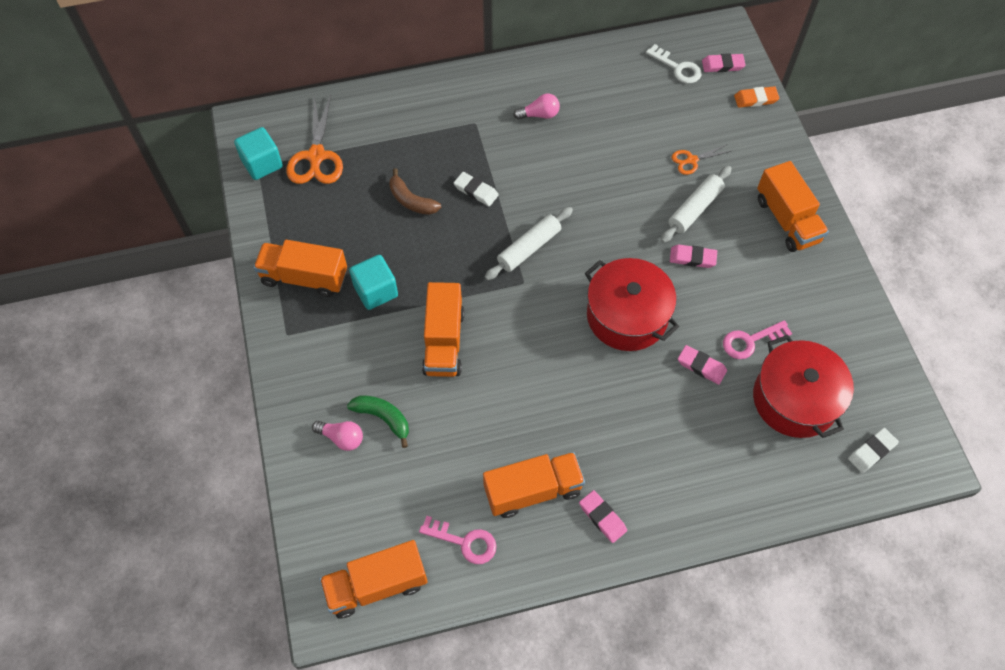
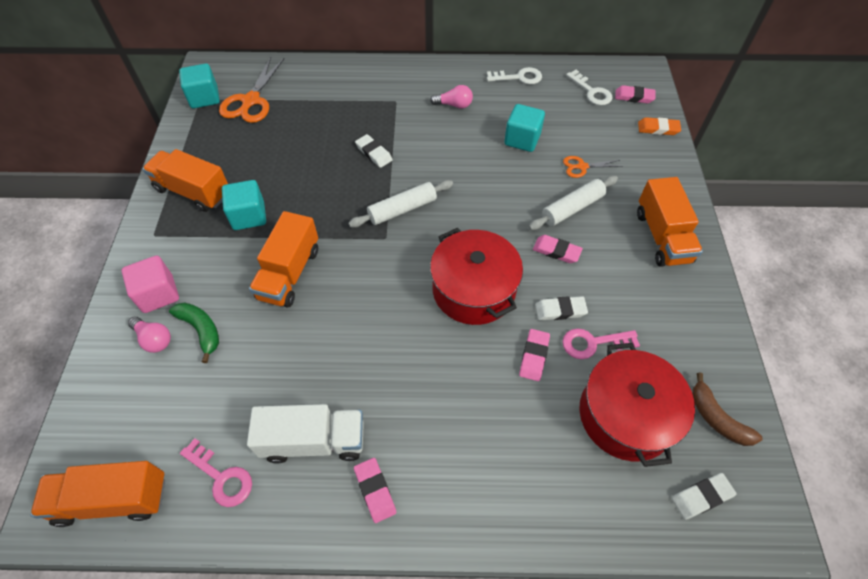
camera: 15 degrees right, 5 degrees down
brown banana [389,168,441,215] -> brown banana moved to [692,372,763,446]
orange truck [483,452,585,518] -> white truck [247,404,364,464]
pink eraser [678,345,727,385] -> pink eraser turned 60 degrees clockwise [519,329,550,381]
none -> pink cube [122,256,179,313]
none -> white key [487,67,542,84]
none -> turquoise cube [504,104,545,152]
none -> white eraser [535,296,588,320]

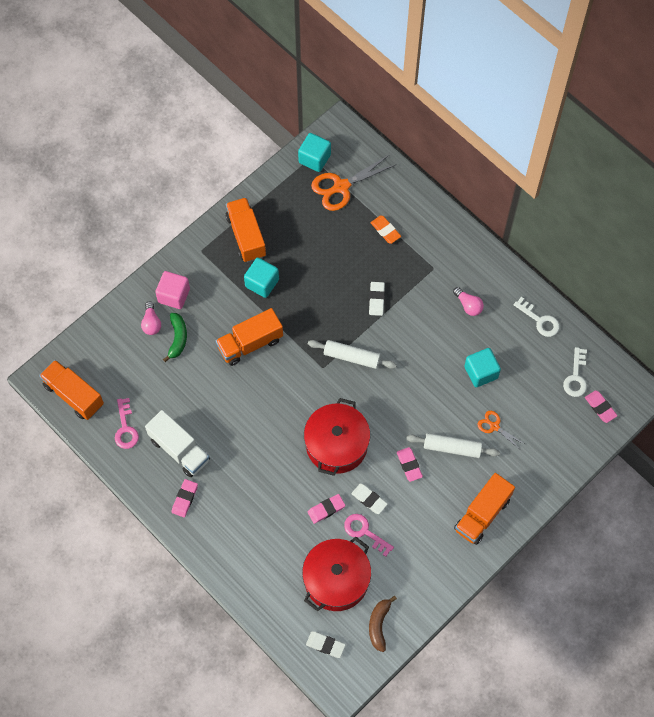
camera: 45 degrees right, 10 degrees up
orange eraser [638,117,681,135] -> orange eraser moved to [371,215,401,244]

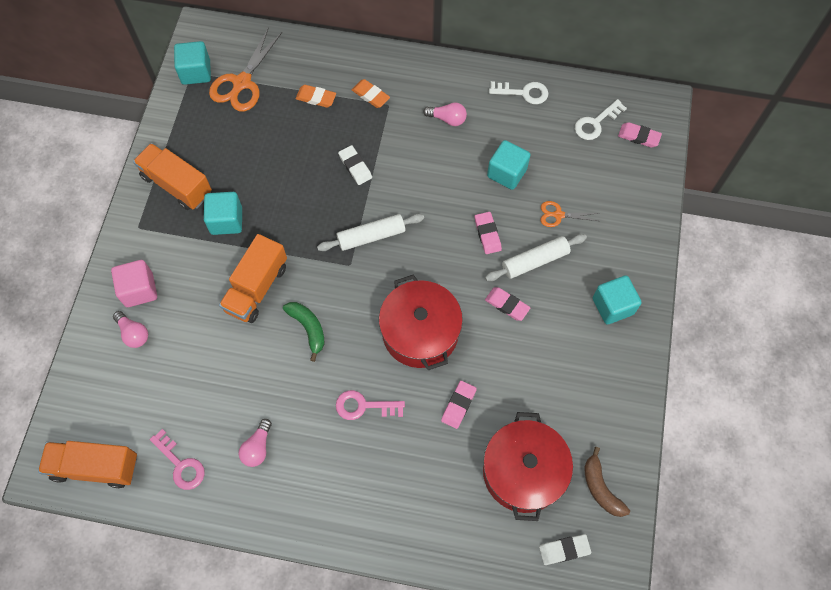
camera: 35 degrees left, 0 degrees up
white truck [145,410,210,477] -> pink light bulb [239,419,272,467]
green banana [163,313,187,362] -> green banana moved to [283,302,325,362]
pink eraser [172,479,198,517] -> pink eraser moved to [475,212,502,254]
pink key [344,514,394,557] -> pink key moved to [336,390,405,420]
white eraser [351,483,388,514] -> none
orange truck [454,473,515,545] -> turquoise cube [593,275,642,325]
white key [563,347,587,397] -> white key turned 75 degrees clockwise [575,99,627,140]
none -> orange eraser [352,79,390,108]

